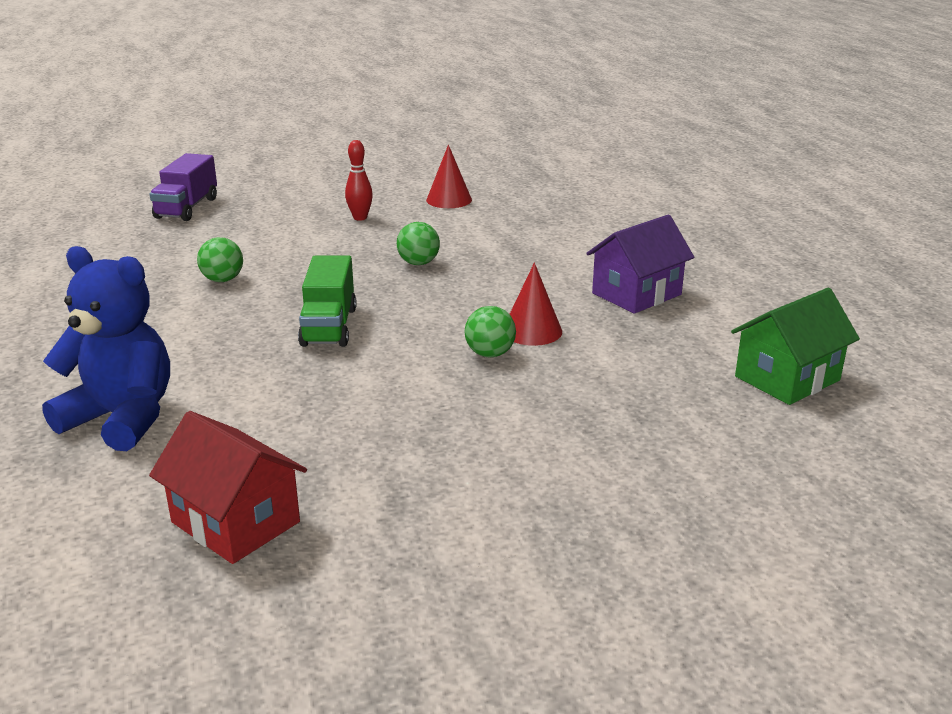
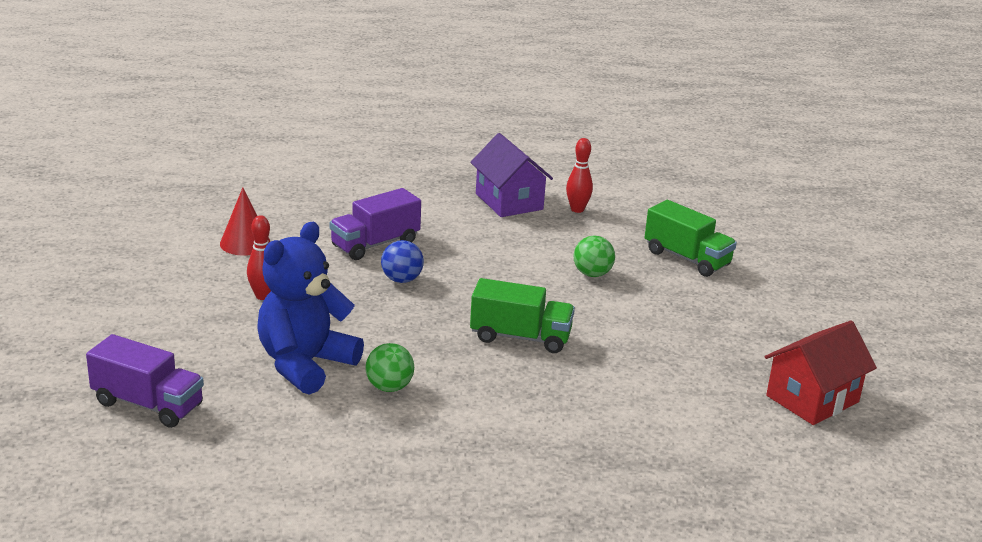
camera: 80 degrees left, 0 degrees up
blue teddy bear [42,246,170,451] -> blue teddy bear moved to [257,222,364,395]
green ball [397,222,440,265] -> blue ball [381,240,424,283]
red cone [509,263,562,346] -> none
green house [731,288,860,405] -> none
none -> purple truck [330,188,421,260]
none -> red bowling pin [566,138,593,213]
none -> green truck [645,200,737,277]

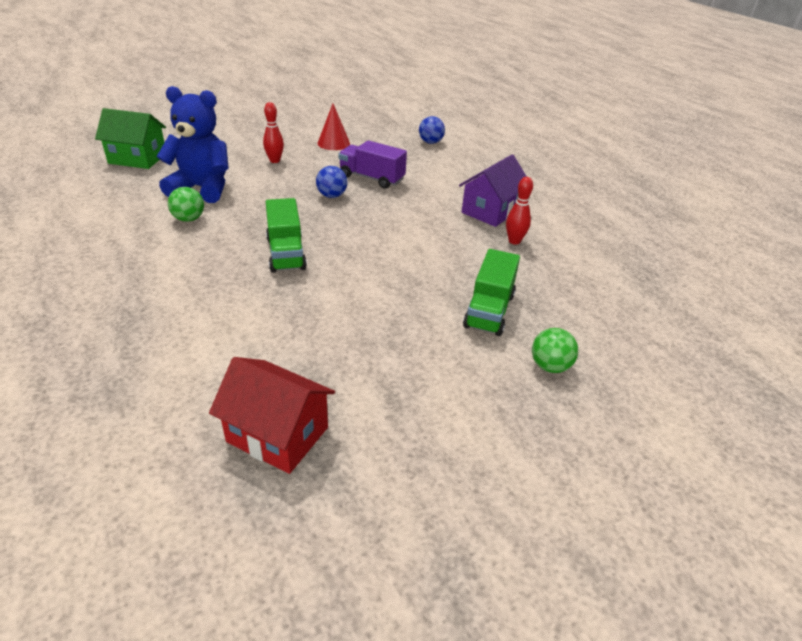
camera: 65 degrees right, 10 degrees up
purple truck [86,334,204,428] -> green house [95,108,166,169]
green ball [574,236,615,277] -> green ball moved to [532,328,578,373]
none -> blue ball [419,116,445,144]

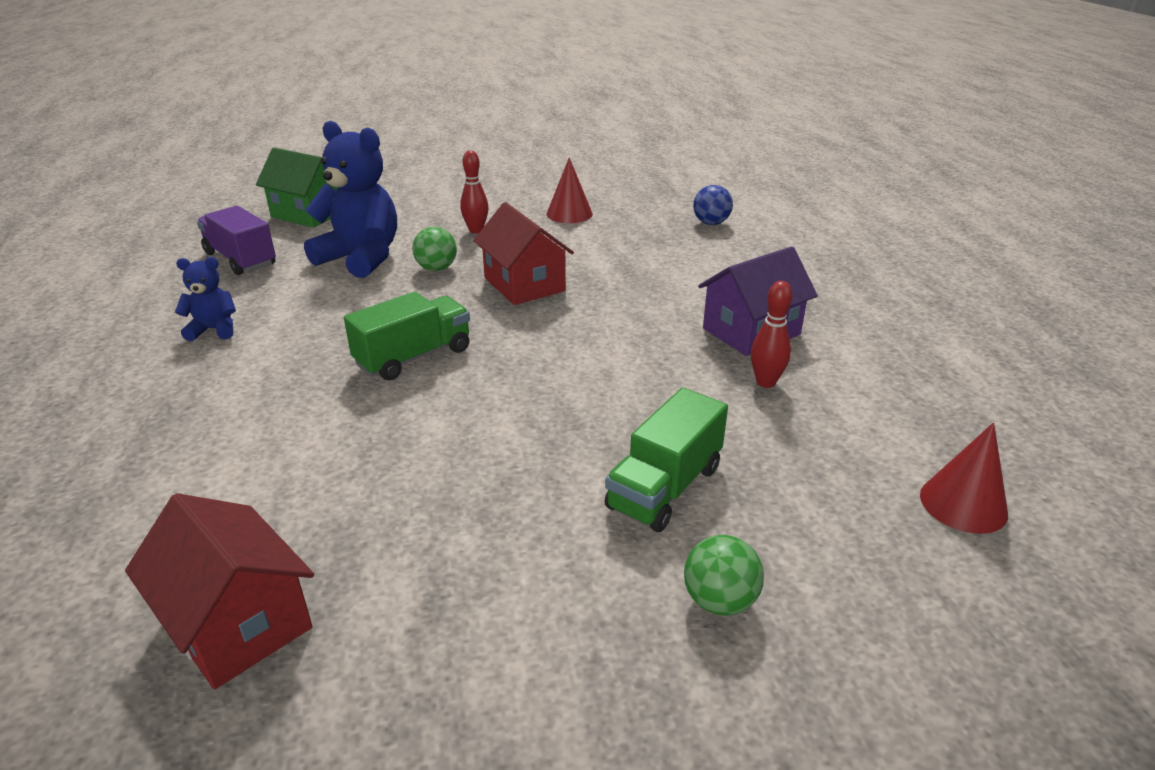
camera: 20 degrees right, 5 degrees down
green ball [168,187,204,222] -> green ball moved to [412,227,457,271]
green truck [266,198,307,273] -> green truck turned 135 degrees counterclockwise [344,292,470,380]
blue ball [316,166,347,198] -> red house [473,202,574,305]
purple truck [338,140,407,189] -> purple truck moved to [197,206,276,275]
none -> blue teddy bear [175,257,236,341]
none -> red cone [920,423,1008,534]

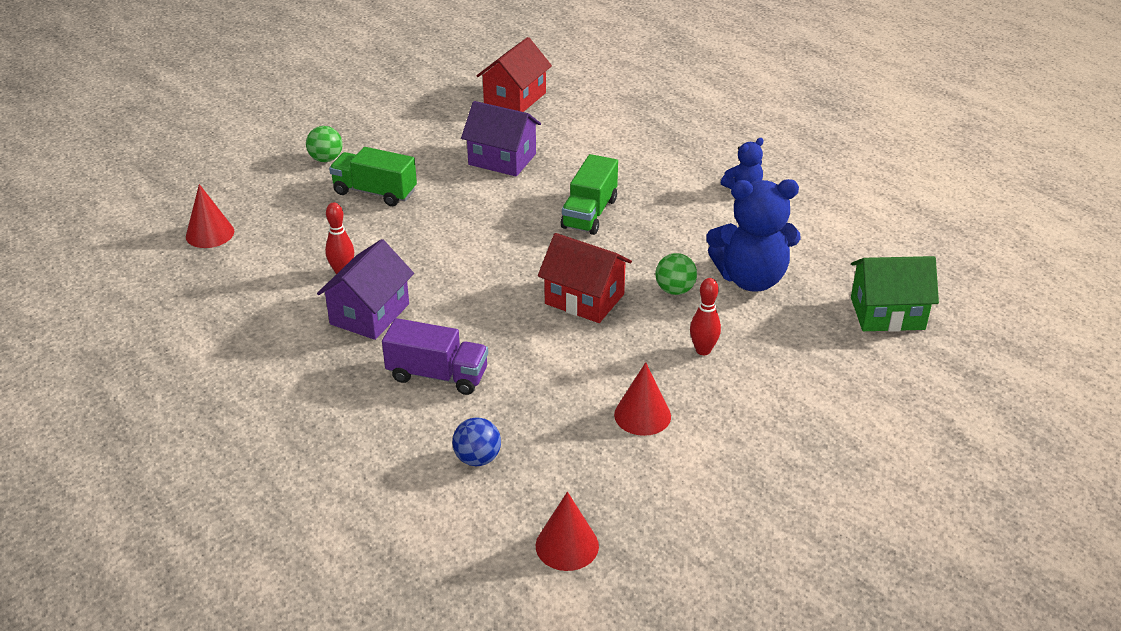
camera: 150 degrees right, 5 degrees up
red house [125,493,314,689] -> red house turned 75 degrees counterclockwise [477,37,552,112]
purple truck [197,206,276,275] -> purple truck moved to [382,318,488,395]
green truck [605,388,728,532] -> green truck turned 75 degrees counterclockwise [329,147,417,206]
none -> purple house [461,101,541,177]
none -> red cone [536,492,599,571]

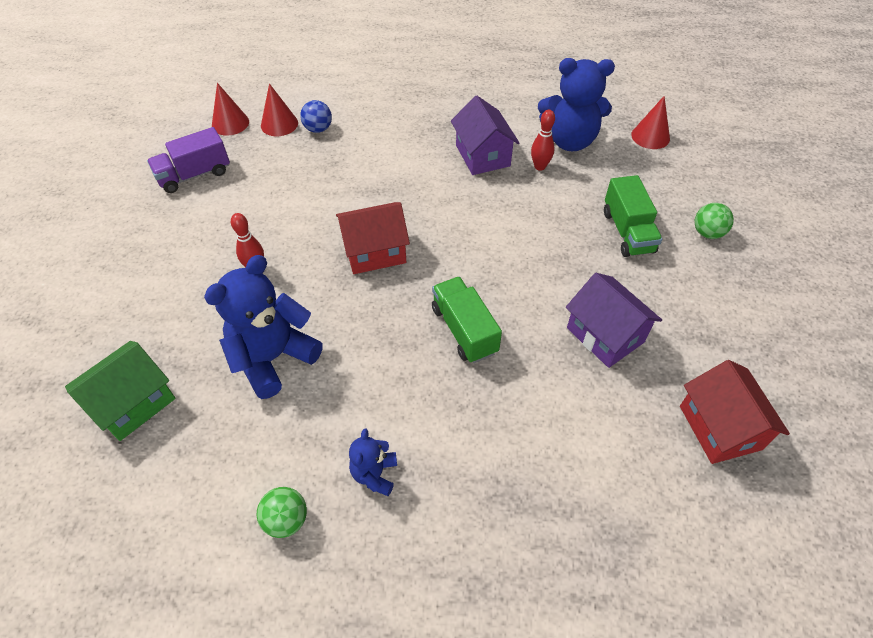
camera: 135 degrees right, 15 degrees up
green truck [329,147,417,206] -> green truck turned 105 degrees clockwise [604,175,662,257]
purple truck [382,318,488,395] -> purple truck moved to [147,127,230,193]
purple house [461,101,541,177] -> purple house turned 75 degrees clockwise [566,273,662,368]
red cone [614,362,671,436] -> red cone moved to [261,84,298,136]
green ball [655,253,697,295] -> green ball moved to [257,487,307,538]
none -> blue teddy bear [538,58,615,151]

